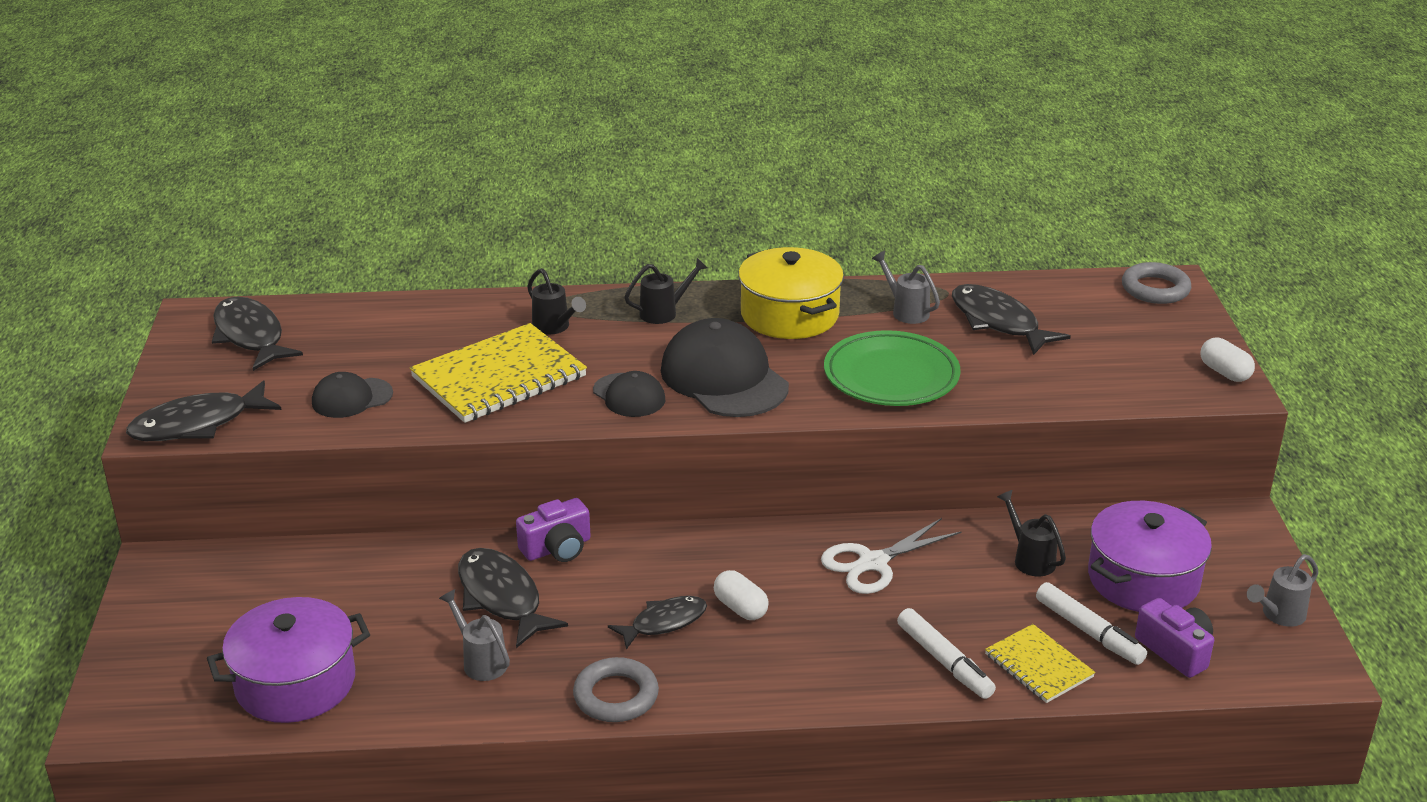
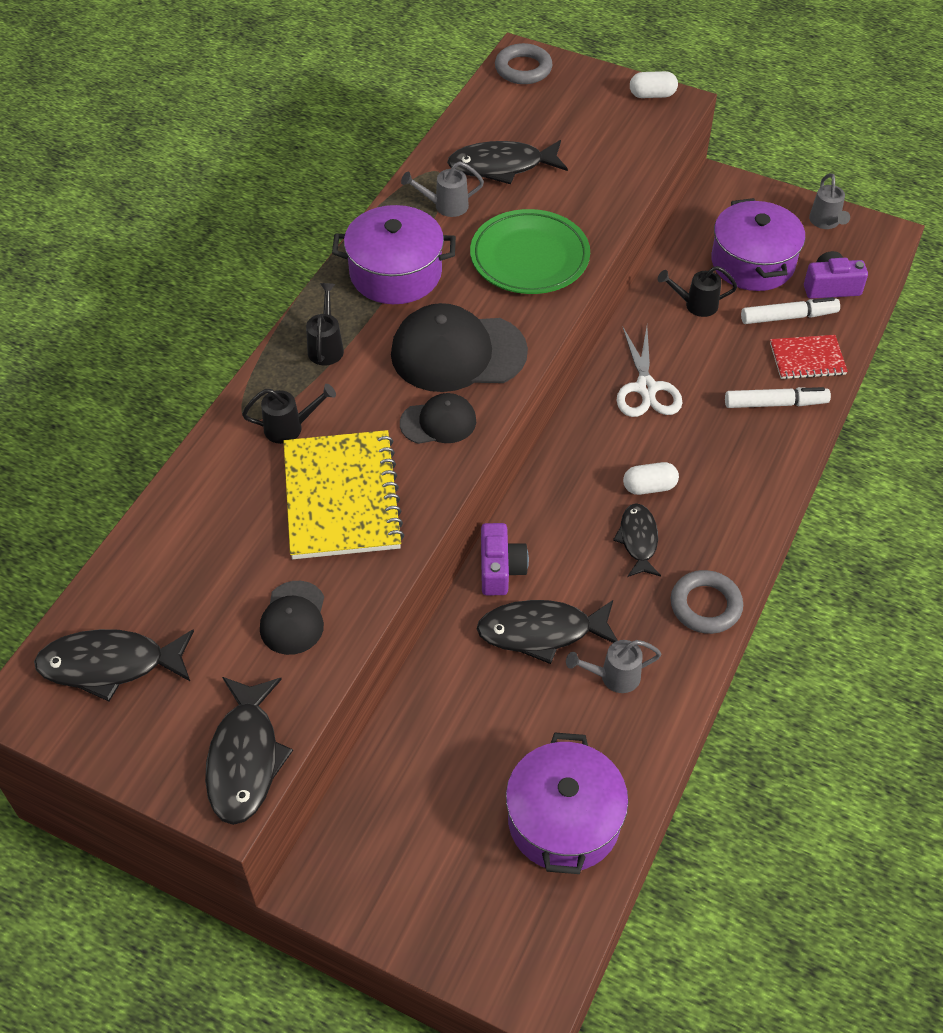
camera: 60 degrees left, 20 degrees up
yellow pot [738,247,844,339] -> purple pot [332,205,456,304]
yellow notebook [985,624,1095,703] -> red notebook [770,335,848,380]

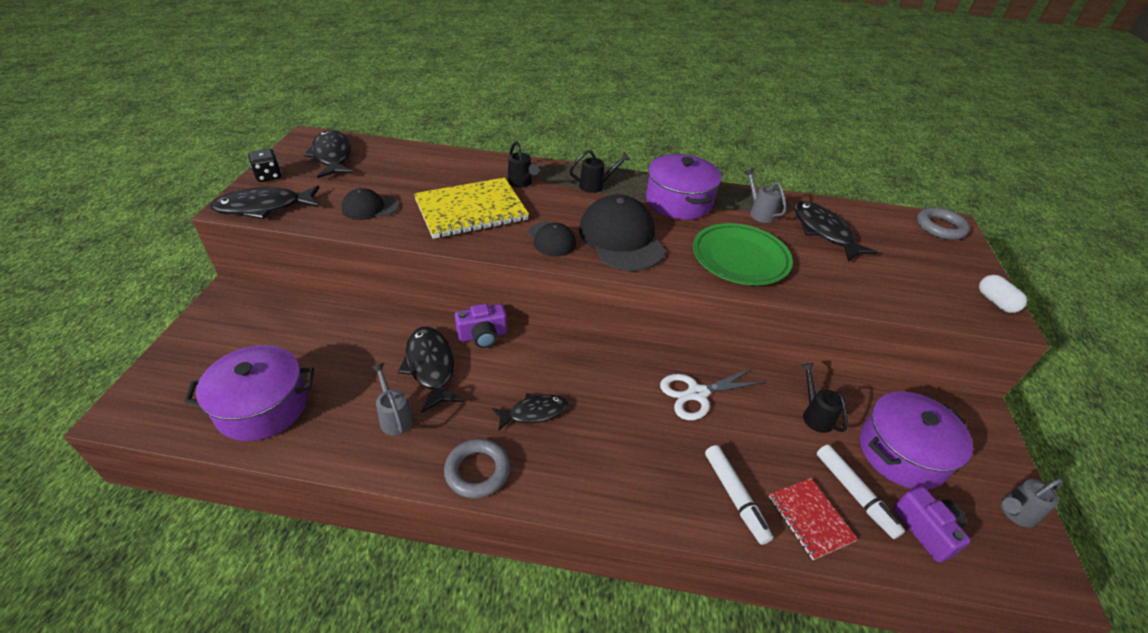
camera: 70 degrees right, 10 degrees down
white capsule [623,462,679,495] -> none
none -> black dice [248,149,282,182]

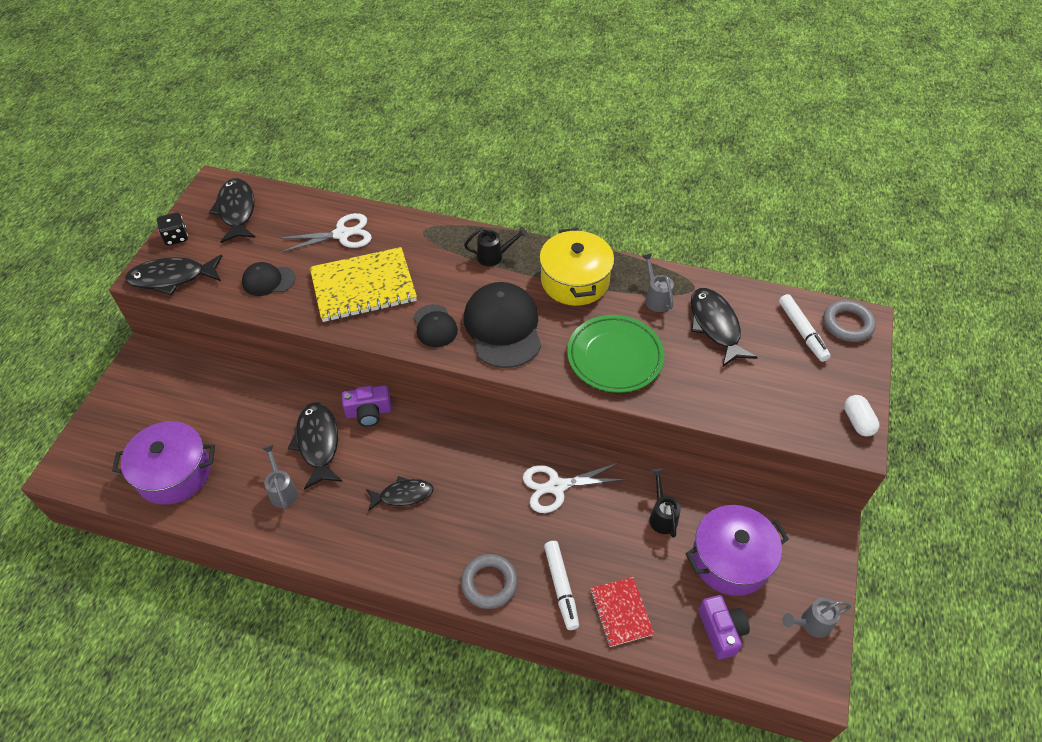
camera: 10 degrees right, 10 degrees up
grey ring [444,439,510,499] -> grey ring moved to [461,554,518,609]
black watering can [508,141,539,188] -> none
purple pot [646,154,722,220] -> yellow pot [539,228,614,306]
white marker [817,444,905,539] -> white marker moved to [779,294,831,362]
none -> white scissors [279,213,372,252]

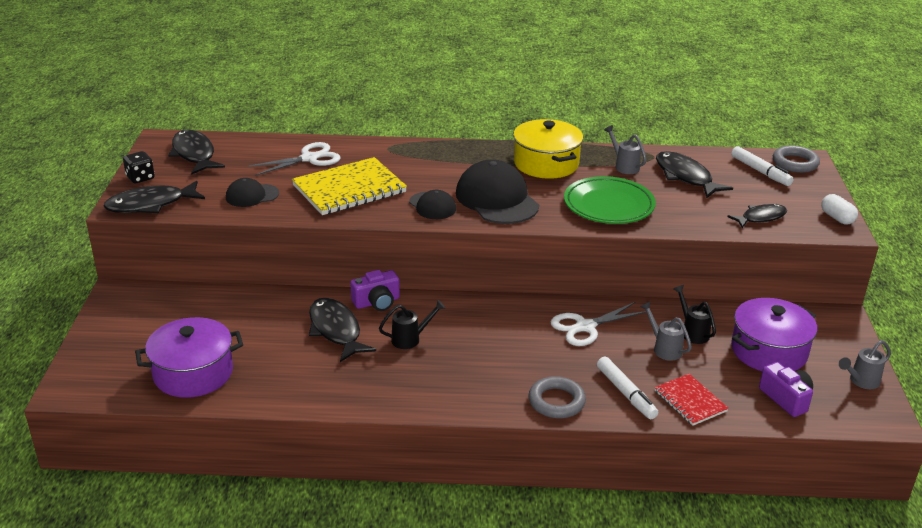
camera: 15 degrees left, 20 degrees down
grey watering can [262,445,298,509] -> grey watering can moved to [640,302,692,361]
black fish [366,476,434,512] -> black fish moved to [727,204,787,228]
black watering can [464,227,527,266] -> black watering can moved to [379,300,446,349]

